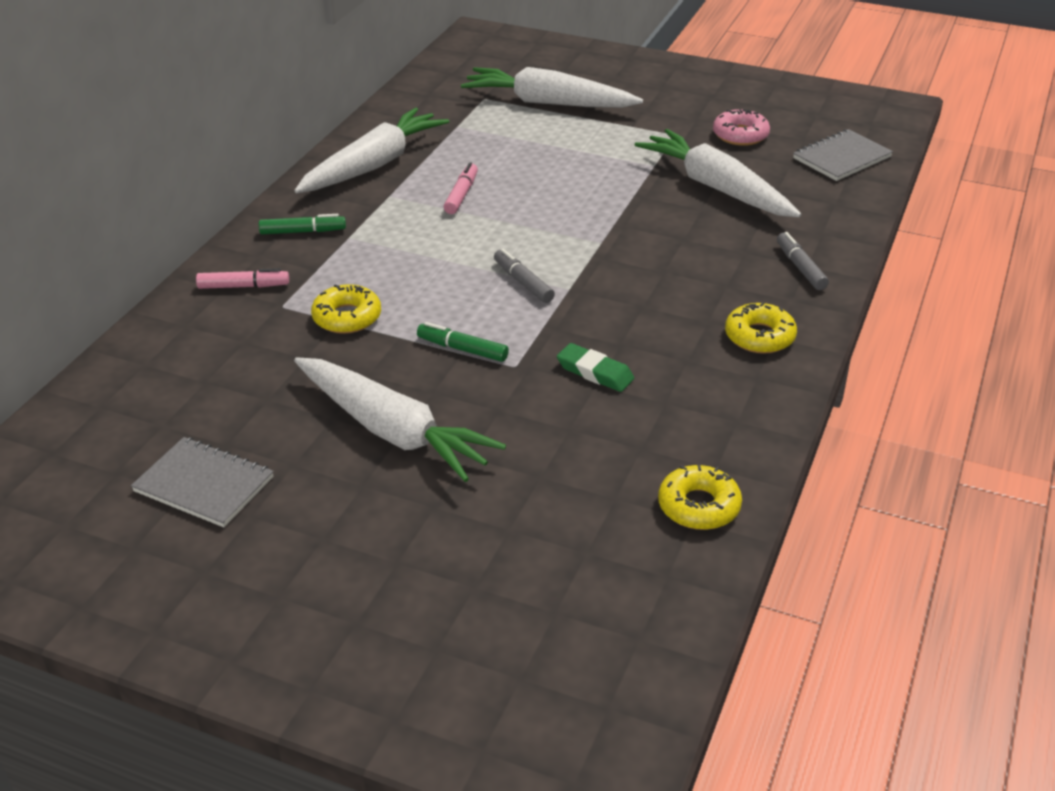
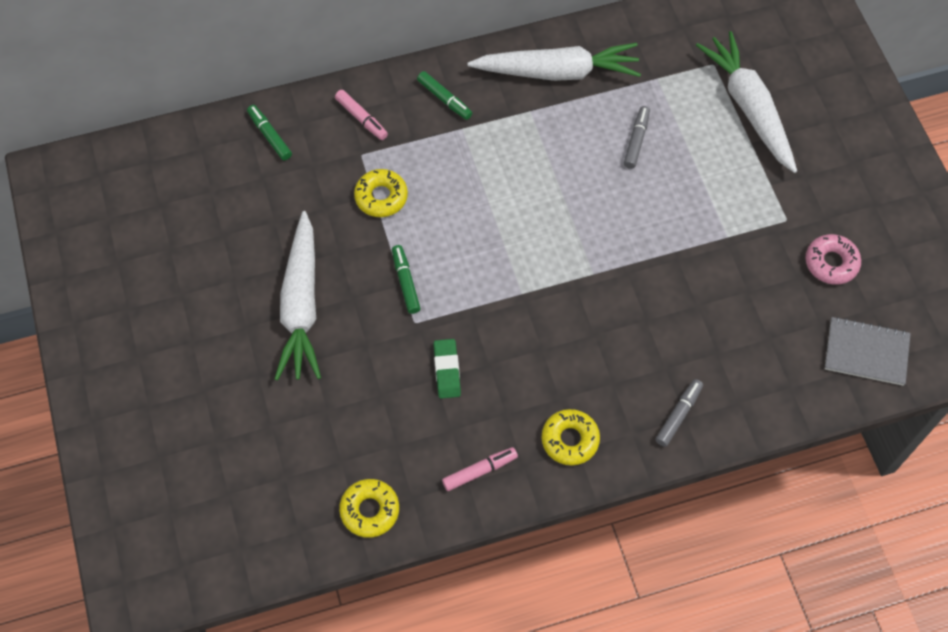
camera: 50 degrees right, 25 degrees up
grey notebook [131,437,274,527] -> none
pink marker [444,162,478,214] -> pink marker moved to [442,447,518,491]
grey marker [494,249,555,303] -> grey marker moved to [624,106,650,169]
white carrot [635,129,801,217] -> none
none -> green marker [247,105,292,160]

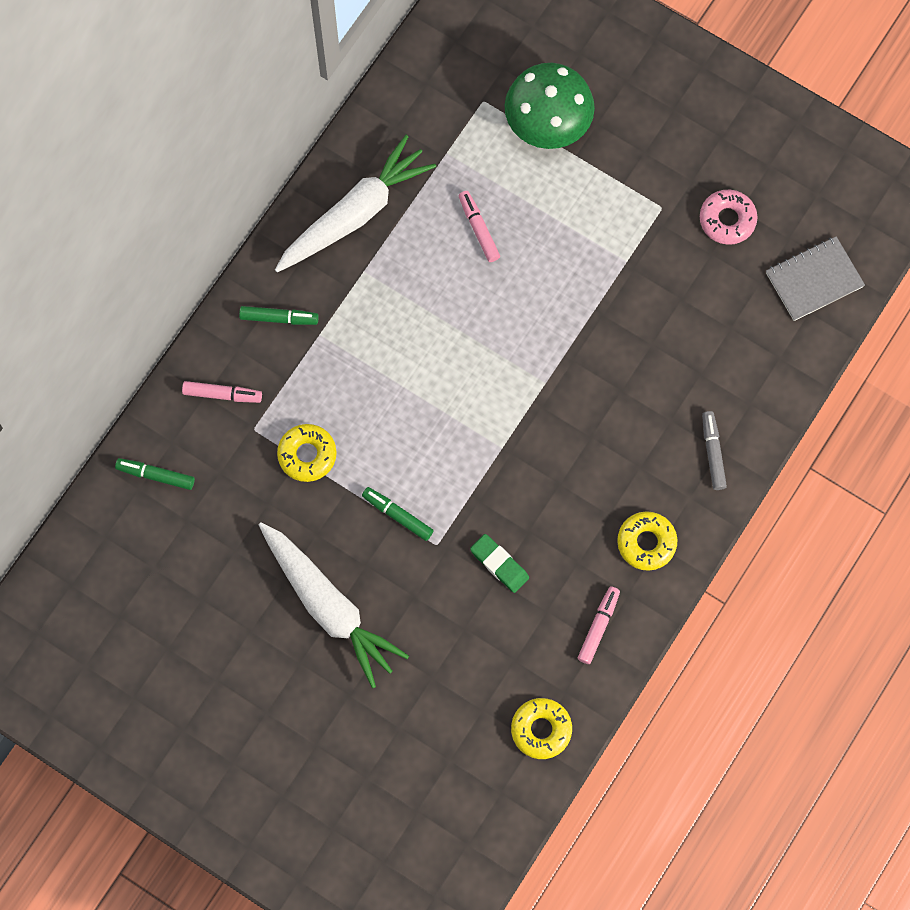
camera: 40 degrees left, 10 degrees up
grey marker [624,106,650,169] -> pink marker [458,191,500,262]
white carrot [696,31,797,173] -> green mushroom [505,63,595,149]

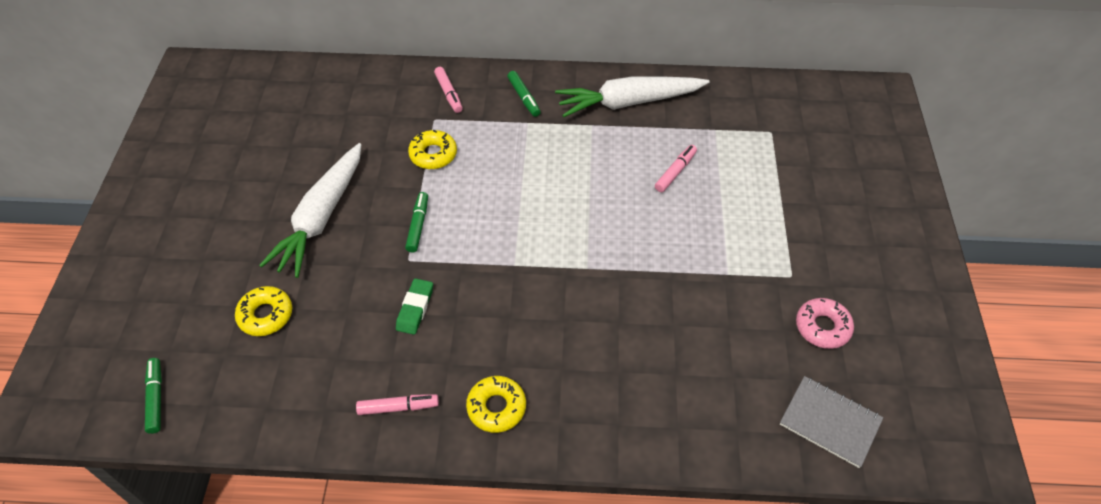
camera: 60 degrees right, 20 degrees down
green marker [115,458,195,490] -> green marker moved to [145,358,162,434]
white carrot [275,135,436,272] -> white carrot turned 150 degrees clockwise [555,77,710,117]
green mushroom [505,63,595,149] -> none
yellow donut [511,698,572,759] -> yellow donut moved to [235,286,292,336]
grey marker [702,411,727,490] -> none

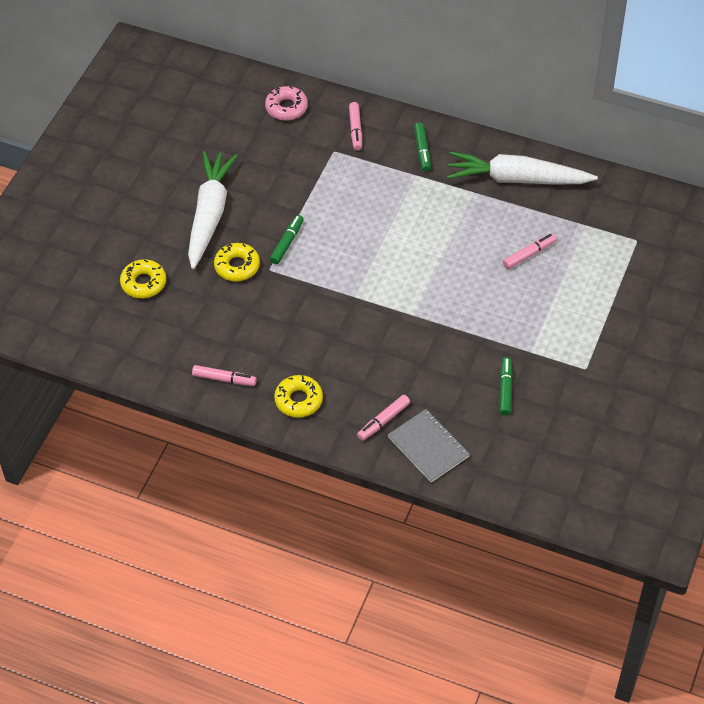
camera: 20 degrees right, 0 degrees up
green marker [145,358,162,434] -> green marker moved to [500,357,513,416]
white carrot [259,143,362,278] -> white carrot turned 150 degrees clockwise [188,151,238,269]
green eraser [396,278,433,335] -> none
yellow donut [408,130,457,169] -> yellow donut moved to [214,243,260,281]
grey notebook [780,376,884,468] -> grey notebook moved to [388,409,470,483]
pink donut [796,298,854,349] -> pink donut moved to [265,86,308,121]
none -> pink marker [357,395,410,441]

